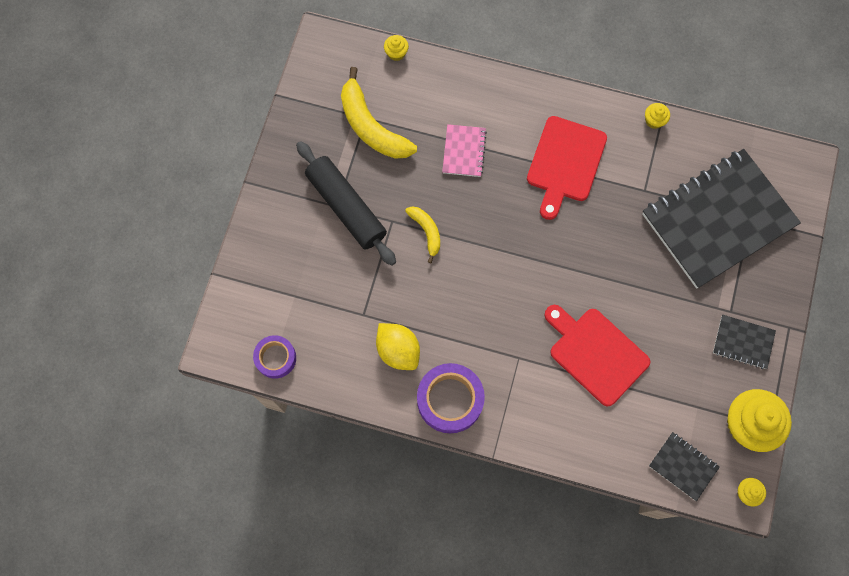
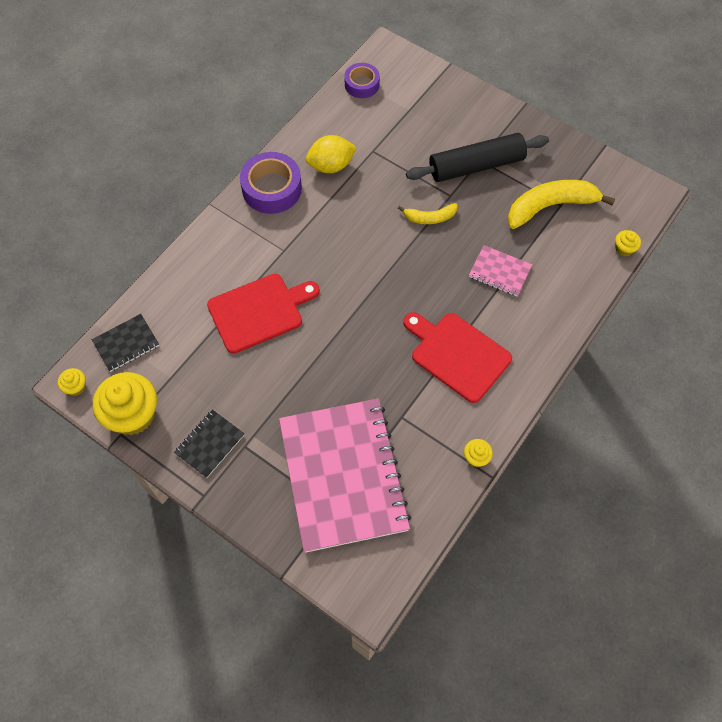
camera: 110 degrees right, 10 degrees down
black notebook [642,149,801,289] -> pink notebook [279,399,411,553]

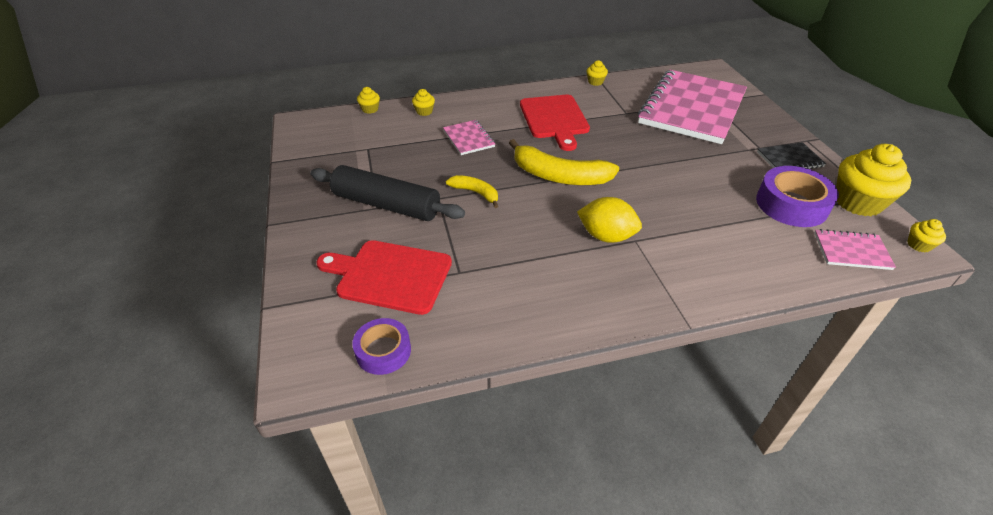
camera: 140 degrees left, 20 degrees down
black notebook [92,314,159,372] -> pink notebook [814,229,896,270]
red cutting board [207,274,320,354] -> red cutting board moved to [317,240,452,315]
purple tape [240,152,302,214] -> purple tape moved to [756,166,839,227]
yellow lemon [306,135,357,173] -> yellow lemon moved to [577,197,642,243]
yellow banana [508,180,615,229] -> yellow banana moved to [509,139,619,185]
none -> yellow cupcake [412,89,435,116]

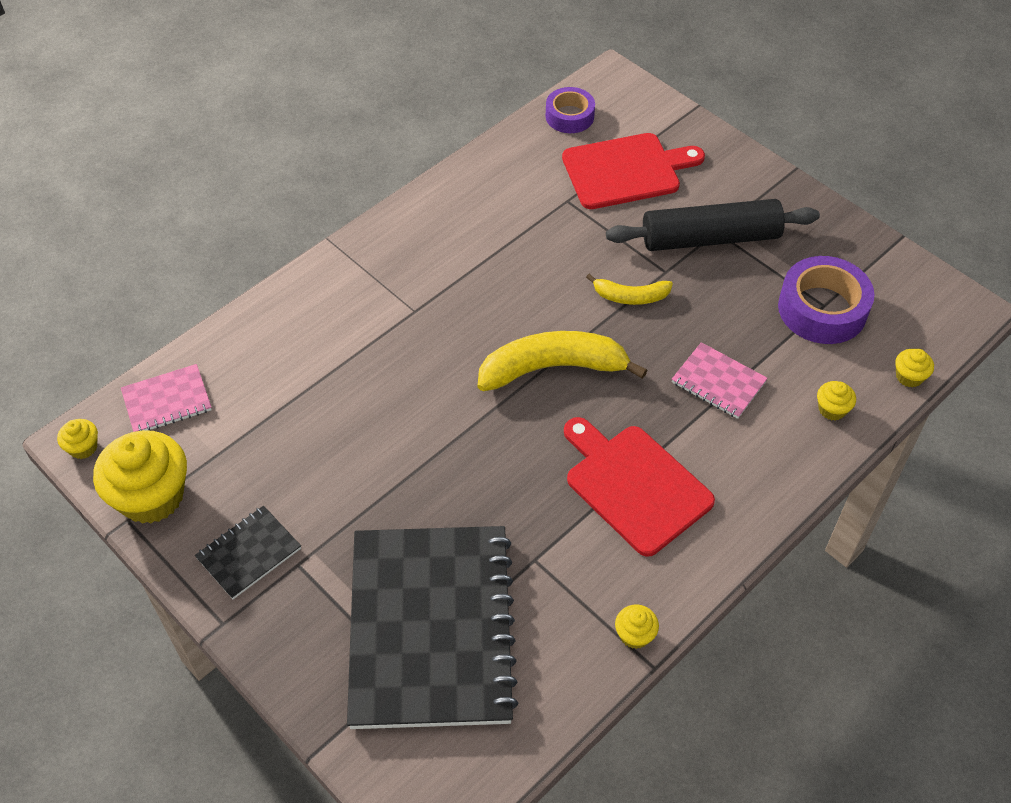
camera: 150 degrees right, 10 degrees up
yellow lemon [577,197,642,243] -> none
pink notebook [638,70,747,144] -> black notebook [347,526,518,729]
purple tape [756,166,839,227] -> purple tape moved to [778,256,875,344]

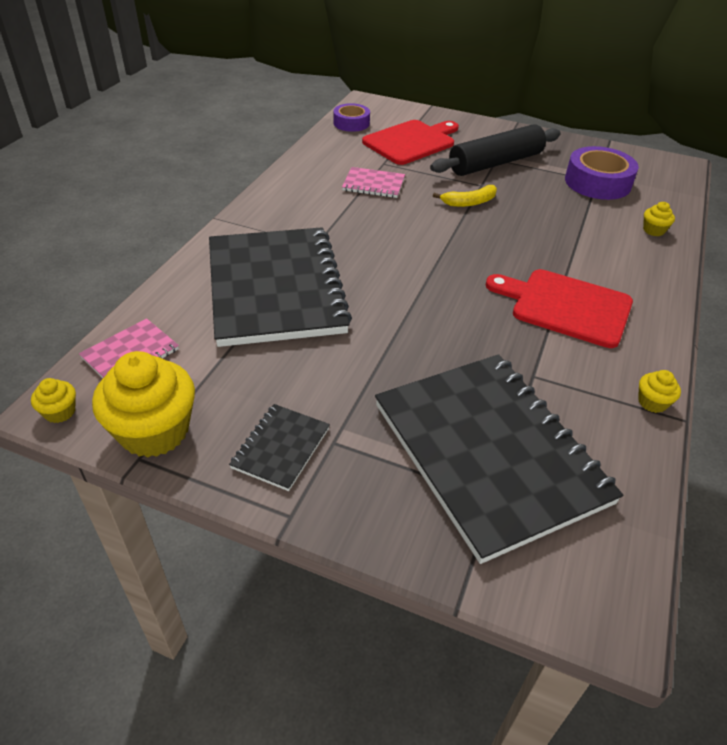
camera: 25 degrees left, 10 degrees down
yellow banana [478,331,647,391] -> none
pink notebook [671,342,768,419] -> pink notebook moved to [342,167,405,198]
yellow cupcake [895,349,934,388] -> none
none -> black notebook [209,227,352,347]

